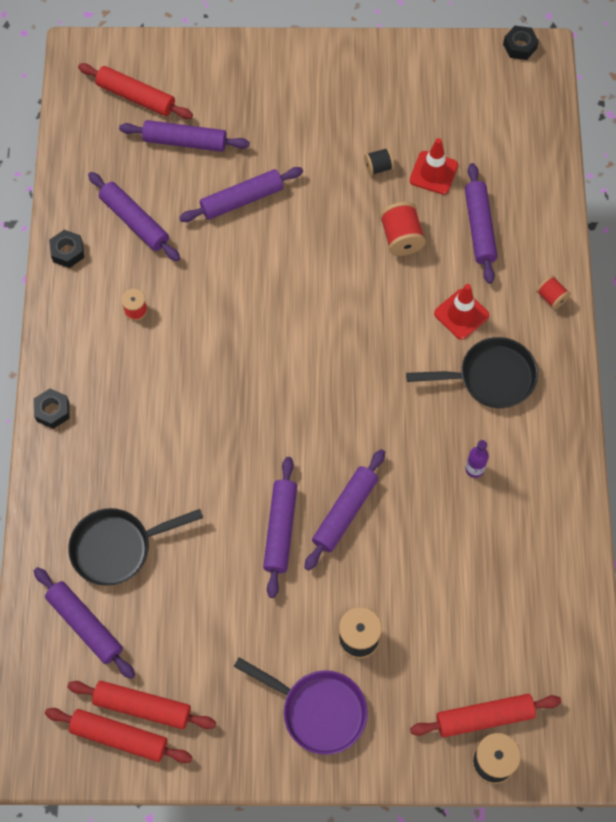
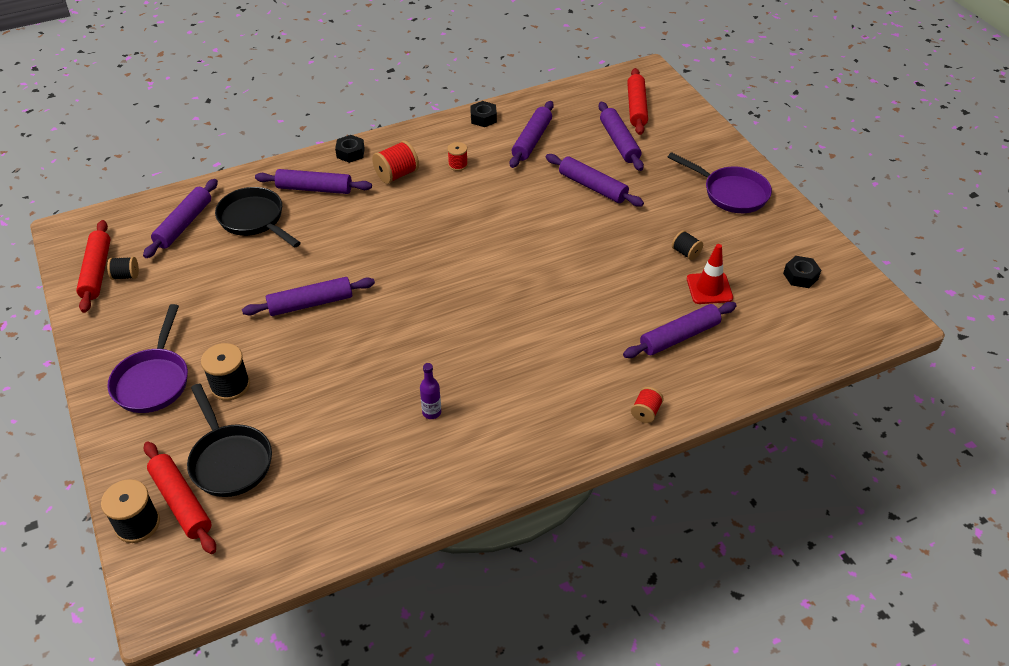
camera: 65 degrees right, 20 degrees down
red rolling pin [67,681,216,729] -> black spool [107,257,139,280]
purple rolling pin [304,449,385,571] -> purple rolling pin moved to [255,169,372,194]
red spool [380,202,426,256] -> red spool moved to [372,141,419,184]
black pan [406,337,538,408] -> black pan moved to [187,383,272,497]
red traffic cone [434,284,489,340] -> none
black nut [503,26,539,60] -> black nut moved to [783,256,821,288]
none -> purple pan [668,152,772,213]

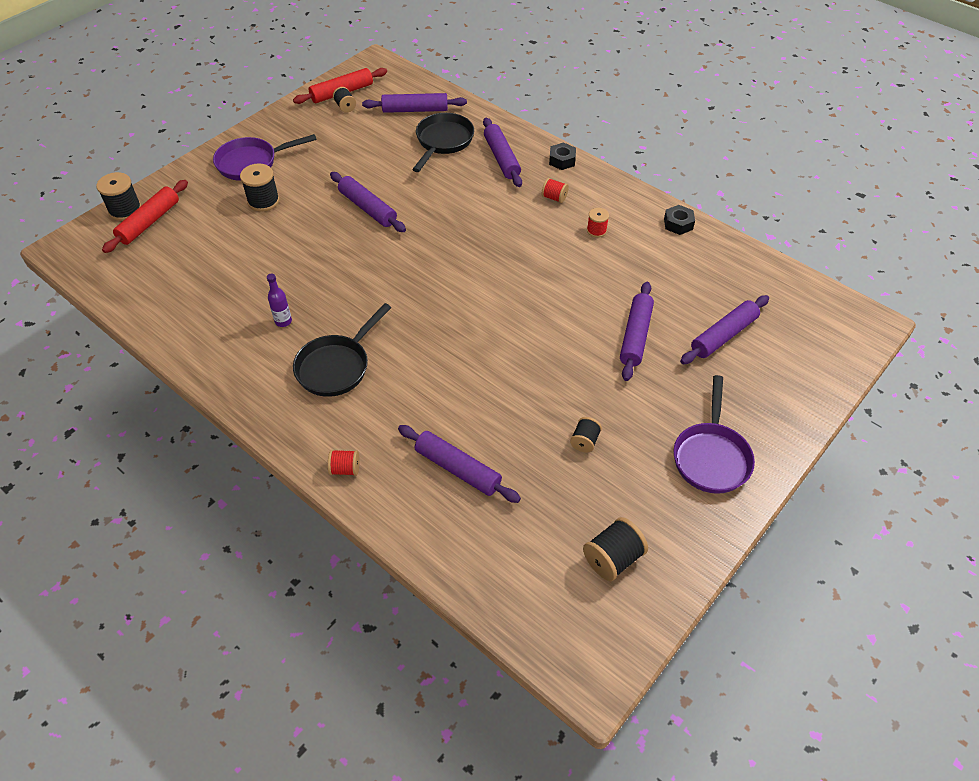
camera: 65 degrees right, 5 degrees up
black pan [187,383,272,497] -> black pan moved to [293,303,391,397]
red spool [372,141,419,184] -> red spool [542,178,569,203], size x0.61
purple rolling pin [510,101,554,168] -> none
red rolling pin [627,68,648,135] -> none
red traffic cone [687,244,733,304] -> none
black nut [783,256,821,288] -> black spool [583,517,648,581]

